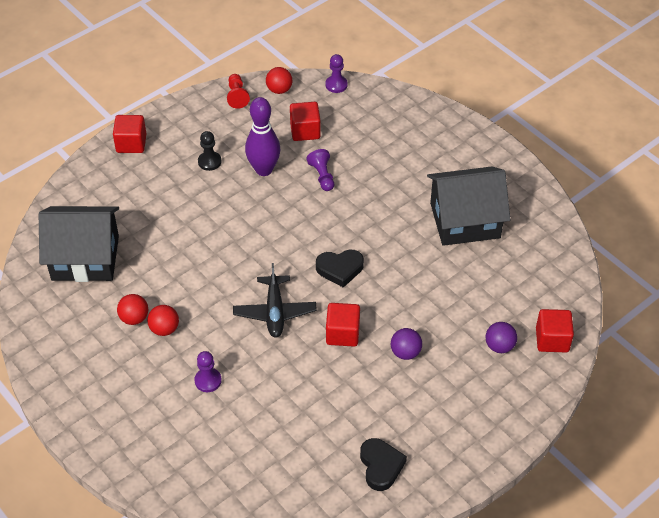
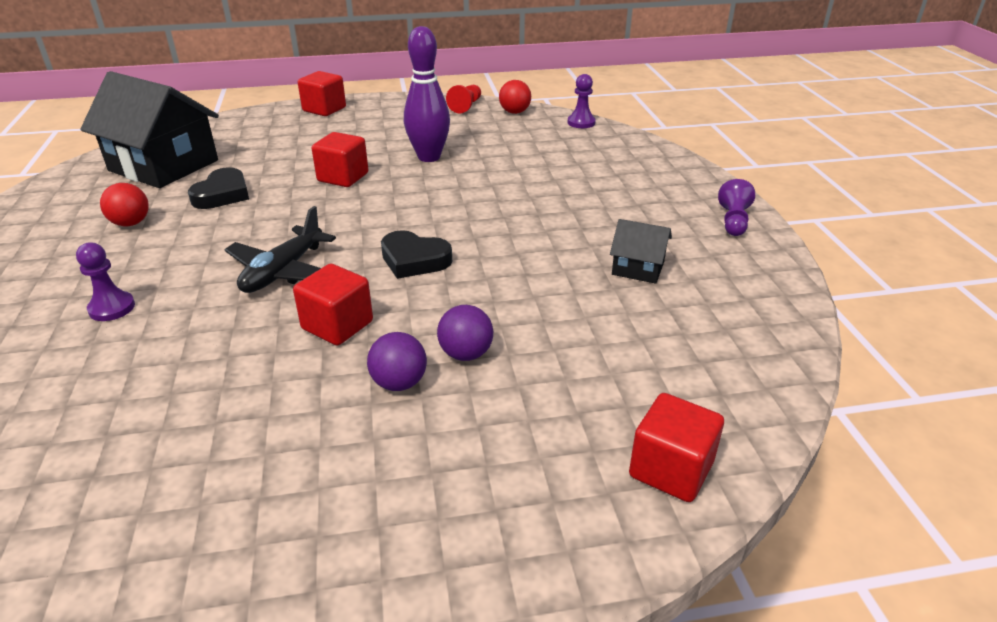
camera: 30 degrees right, 15 degrees down
red ball [147,305,179,336] -> none
black pawn [198,131,221,171] -> none
red cube [290,102,321,141] -> red cube moved to [311,132,368,187]
purple pawn [306,149,334,191] -> purple pawn moved to [718,179,755,236]
black heart [360,438,407,491] -> black heart moved to [188,167,249,209]
black house [427,166,511,246] -> black house [610,219,672,284], size x0.46
purple ball [485,322,517,353] -> purple ball moved to [437,305,493,361]

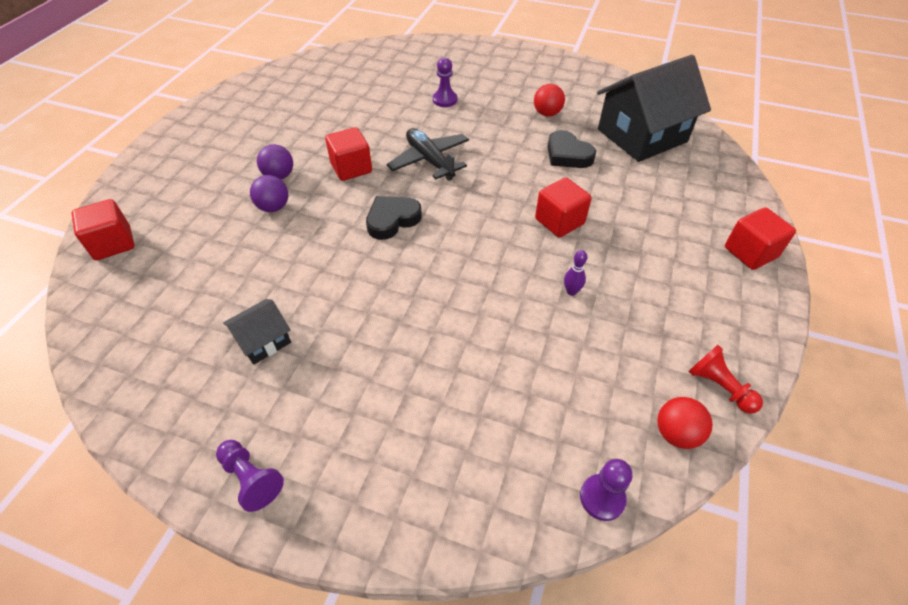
camera: 120 degrees right, 15 degrees up
purple bowling pin [404,26,450,162] -> purple bowling pin [564,250,587,296], size x0.41

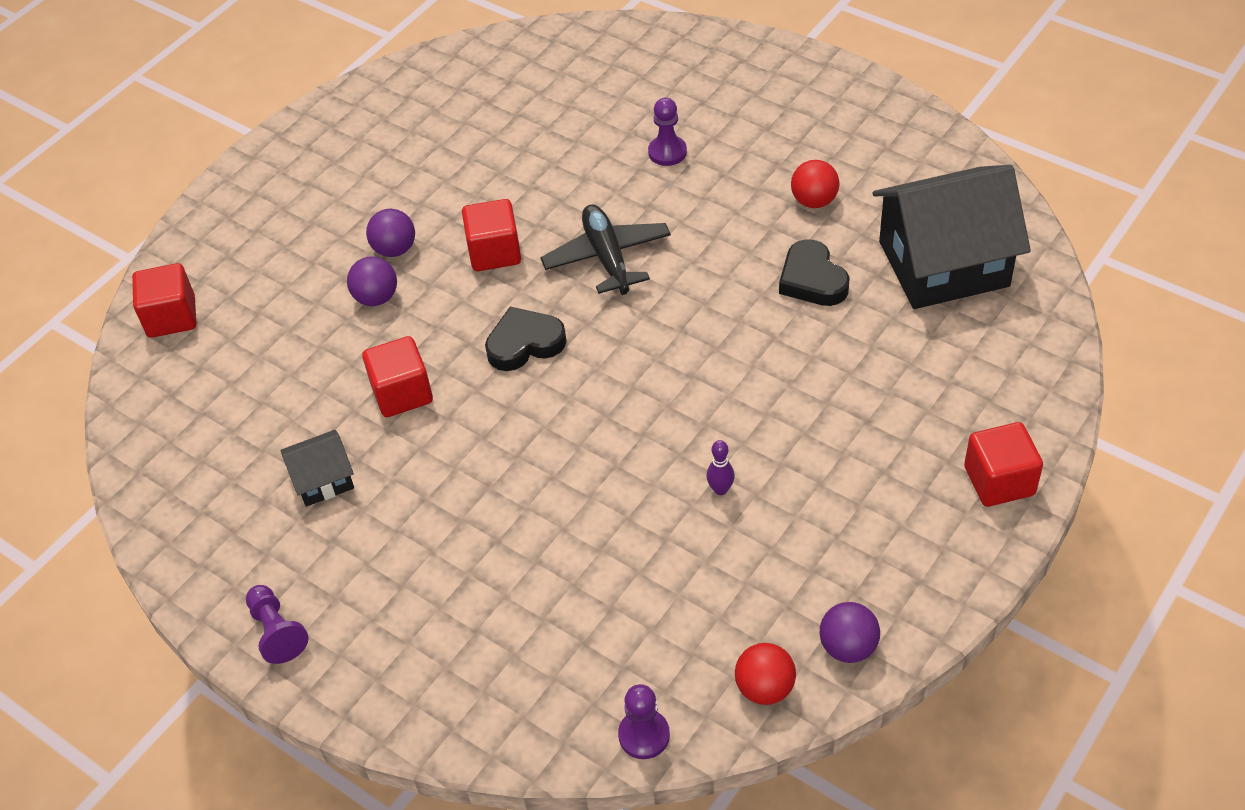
camera: 20 degrees right, 0 degrees up
red cube [535,178,591,237] -> red cube moved to [362,336,433,417]
red pawn [688,345,763,414] -> purple ball [820,602,880,663]

